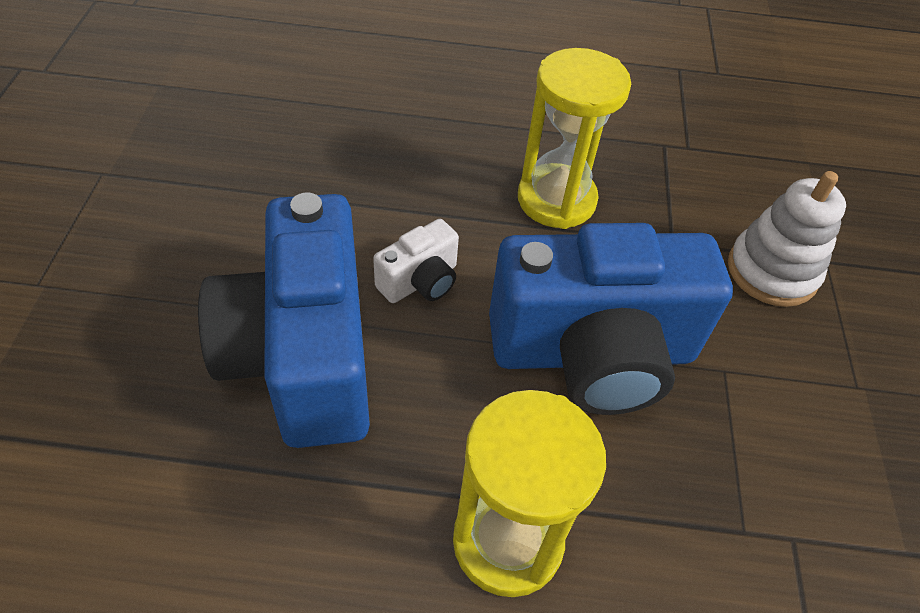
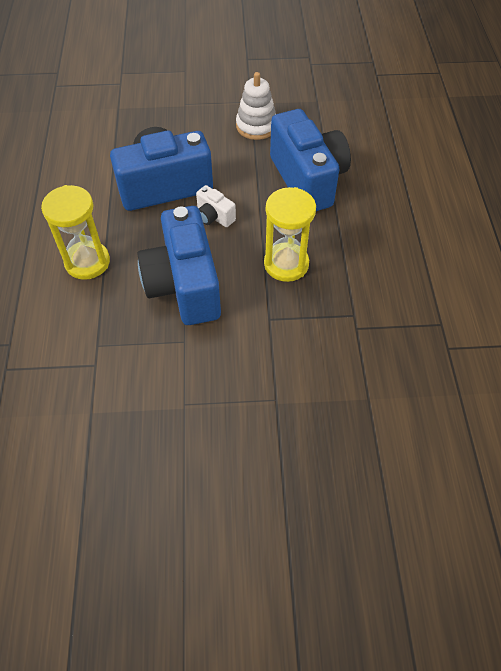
camera: 85 degrees right, 5 degrees up
white stacking toy [728,171,846,307] -> white stacking toy moved to [236,72,276,140]
none -> blue camera [270,109,351,211]

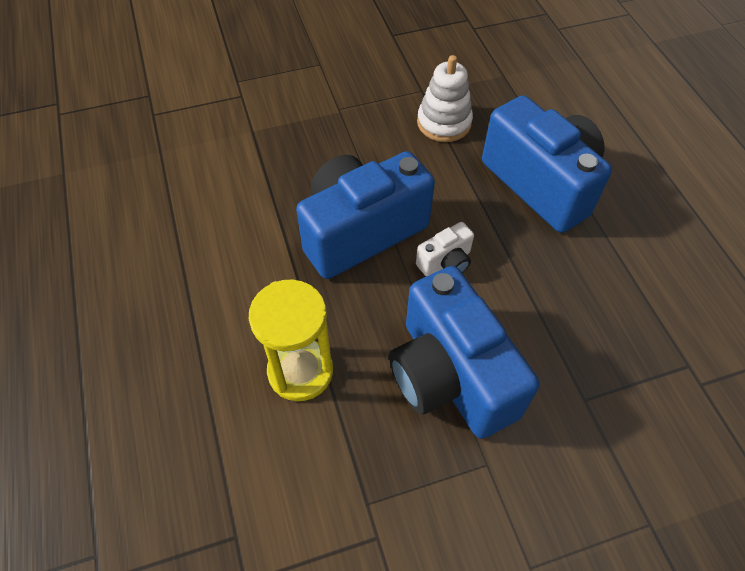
camera: 15 degrees left, 0 degrees up
white camera [196,185,236,227] -> white camera turned 60 degrees counterclockwise [416,222,474,277]
yellow hourglass [264,187,316,282] -> none

